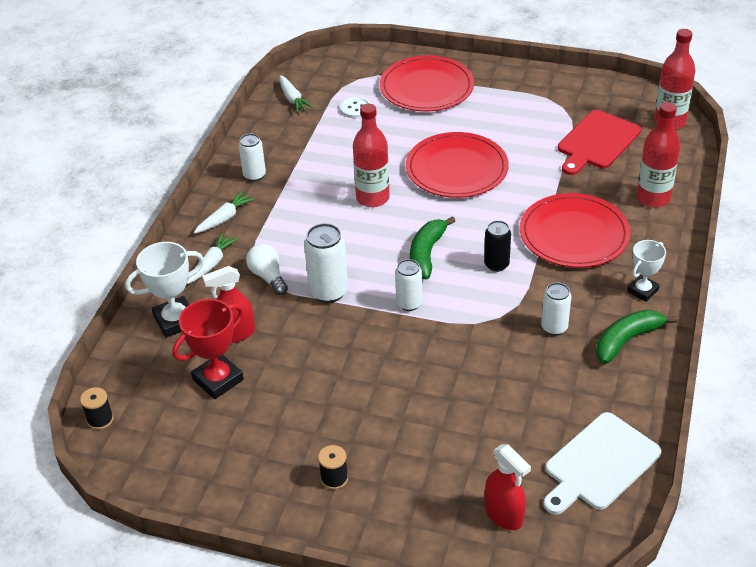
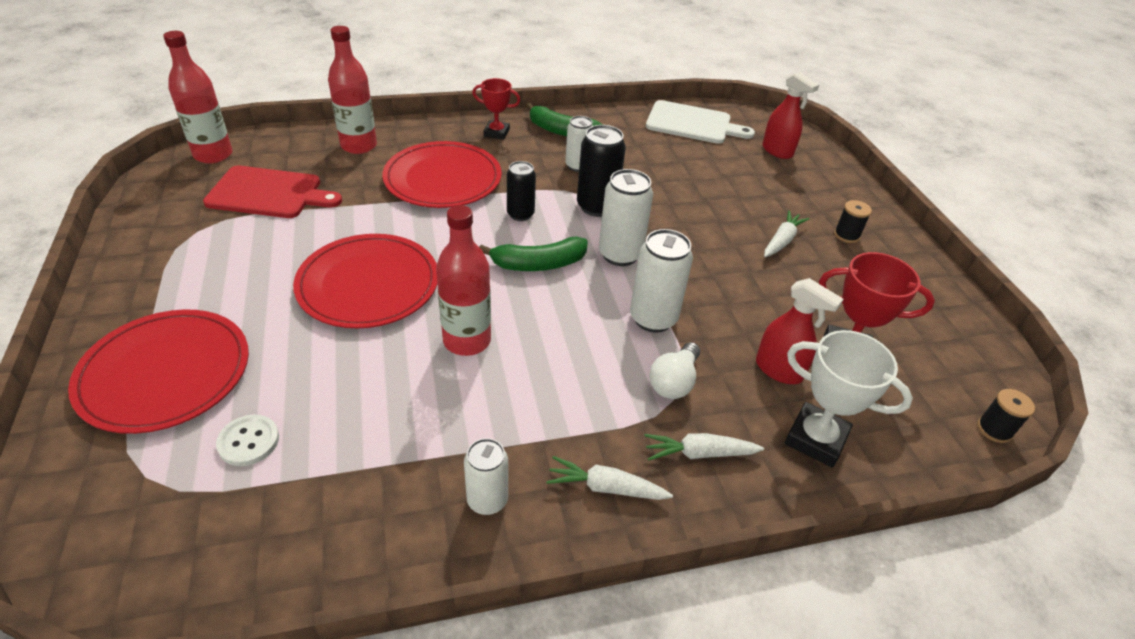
camera: 125 degrees left, 0 degrees up
white carrot [279,75,313,113] -> white carrot moved to [764,210,809,257]
white can [395,259,422,311] -> white can [599,169,653,266], size x1.53
red spray bottle [485,444,531,530] -> red spray bottle turned 120 degrees clockwise [762,72,819,159]
white trophy [627,240,666,302] -> red trophy [472,78,521,140]
none -> black can [577,125,626,217]

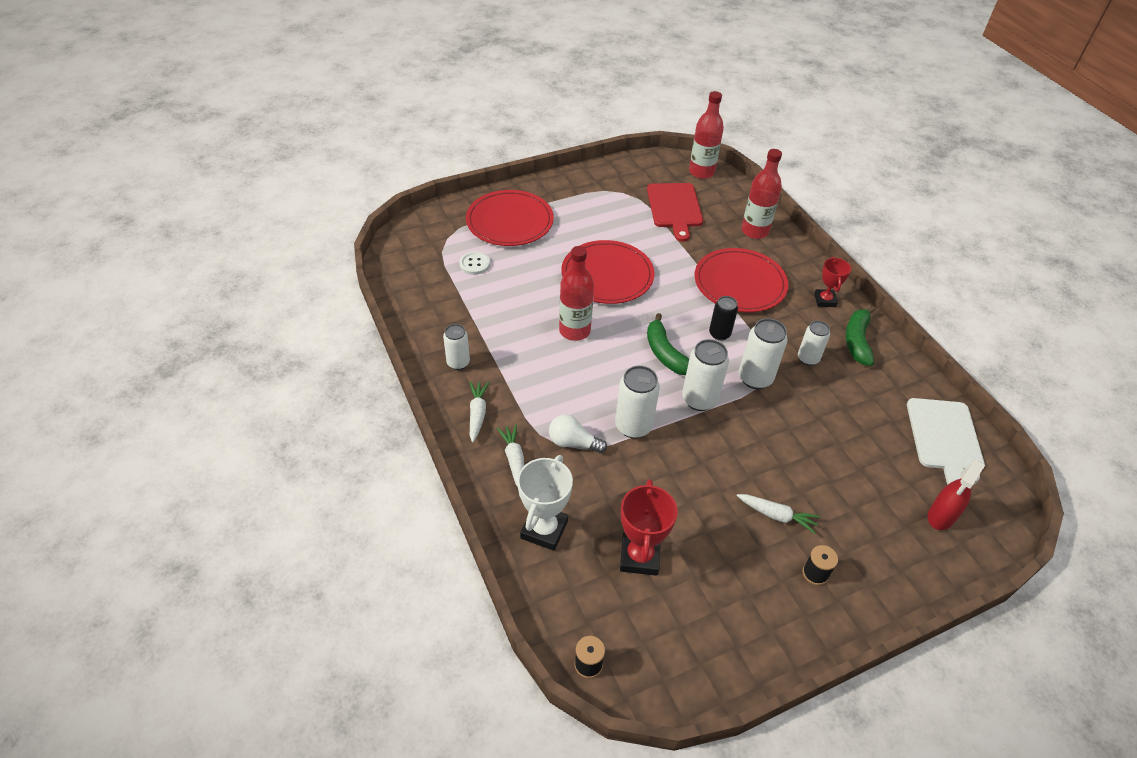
camera: 80 degrees right, 5 degrees up
black can [577,125,626,217] -> white can [739,318,788,389]
red spray bottle [756,278,843,384] -> none

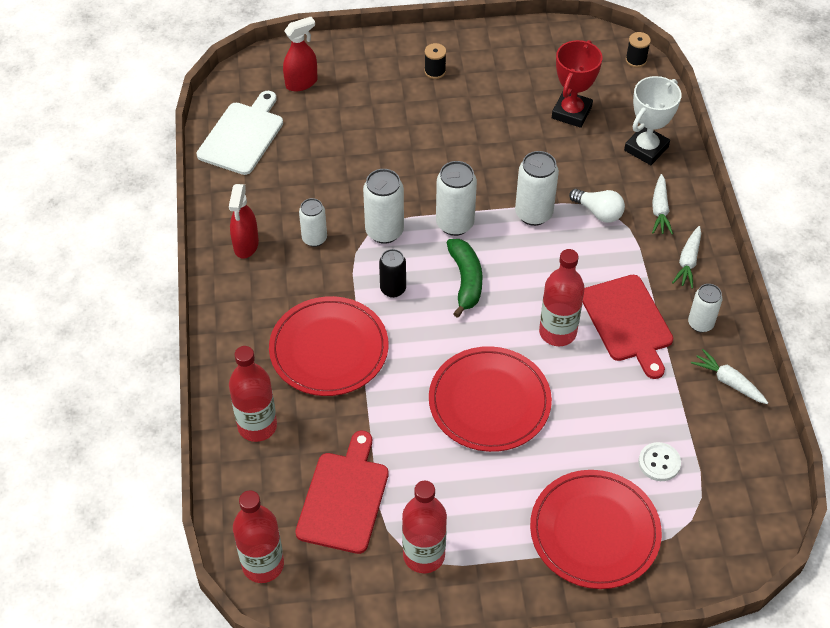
camera: 160 degrees left, 5 degrees up
white carrot [737,494,820,534] -> white carrot moved to [691,349,768,404]
red trophy [814,257,851,307] -> none
green banana [845,306,876,366] -> red spray bottle [229,184,259,259]
none -> red bottle [402,481,447,573]
none -> red cutting board [583,275,673,379]

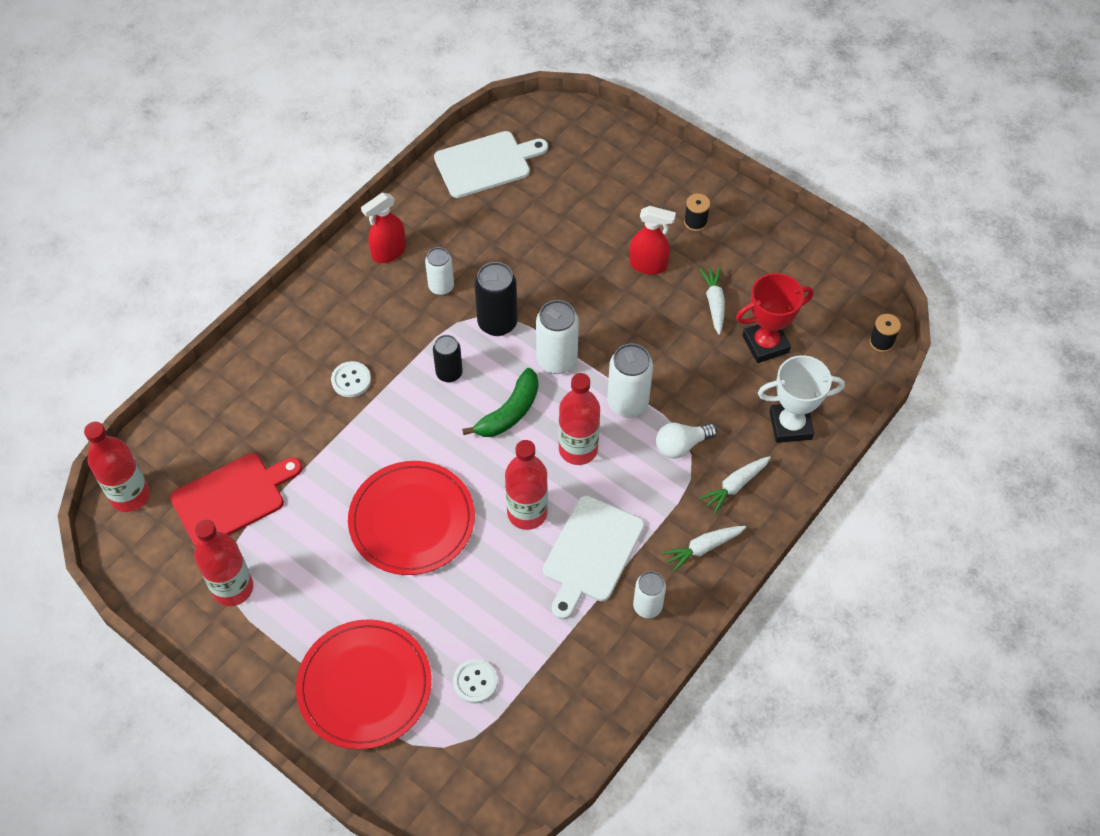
camera: 45 degrees right, 5 degrees up
red bottle [229,346,277,442] -> red bottle moved to [559,373,600,465]
red plate [269,296,388,396] -> white button [331,361,371,397]
red spray bottle [283,17,318,91] -> red spray bottle moved to [629,206,676,275]
white can [363,169,404,244] -> black can [474,262,518,336]
white light bulb [569,189,625,223] -> white light bulb turned 75 degrees clockwise [656,423,717,459]
red cutting board [583,275,673,379] -> white cutting board [543,496,644,619]
white carrot [691,349,768,404] -> white carrot moved to [700,267,725,335]

